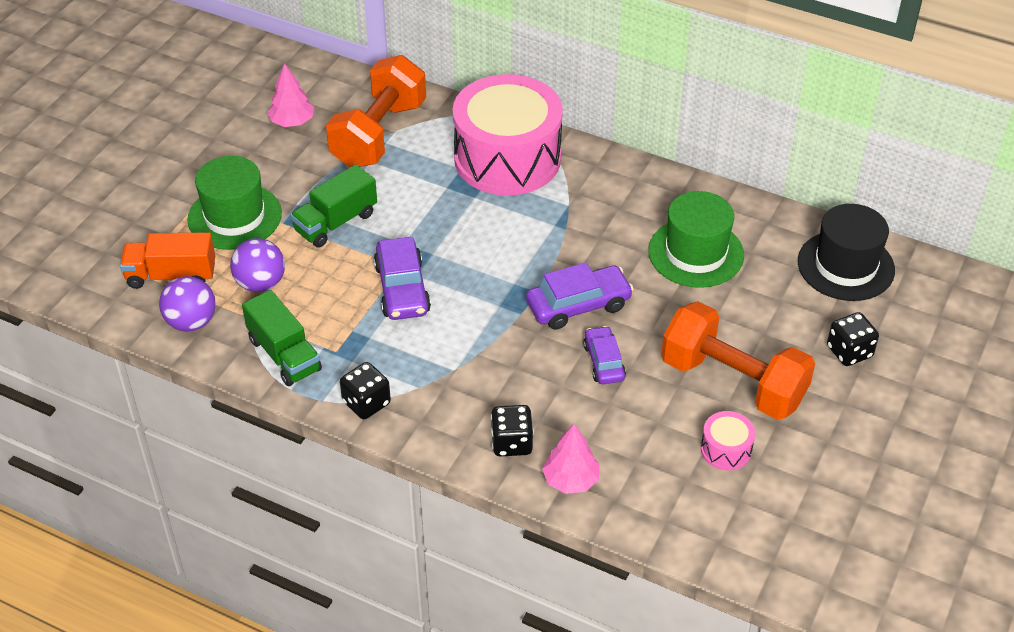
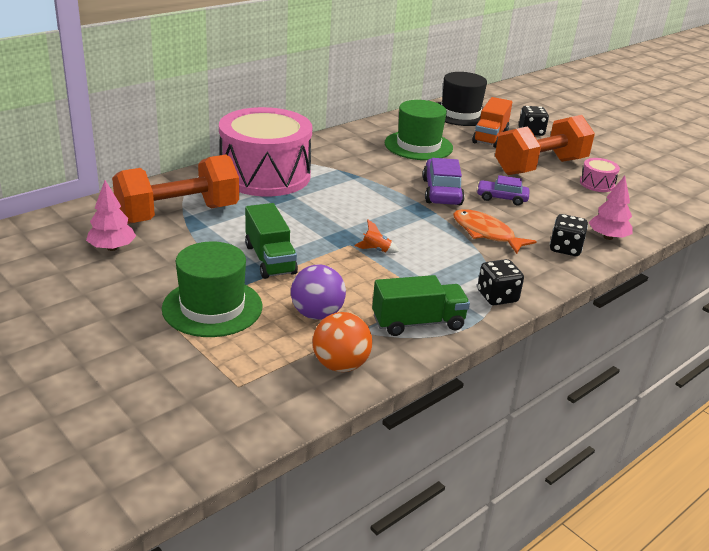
camera: 70 degrees left, 15 degrees down
orange truck [120,232,215,289] -> orange truck moved to [472,97,512,148]
purple ball [159,276,216,331] -> orange ball [313,312,372,372]
orange dumbbell [326,55,426,167] -> orange dumbbell turned 75 degrees counterclockwise [112,155,239,224]
purple car [374,237,431,320] -> orange rocket [354,219,399,253]
none -> orange fish [453,209,537,254]

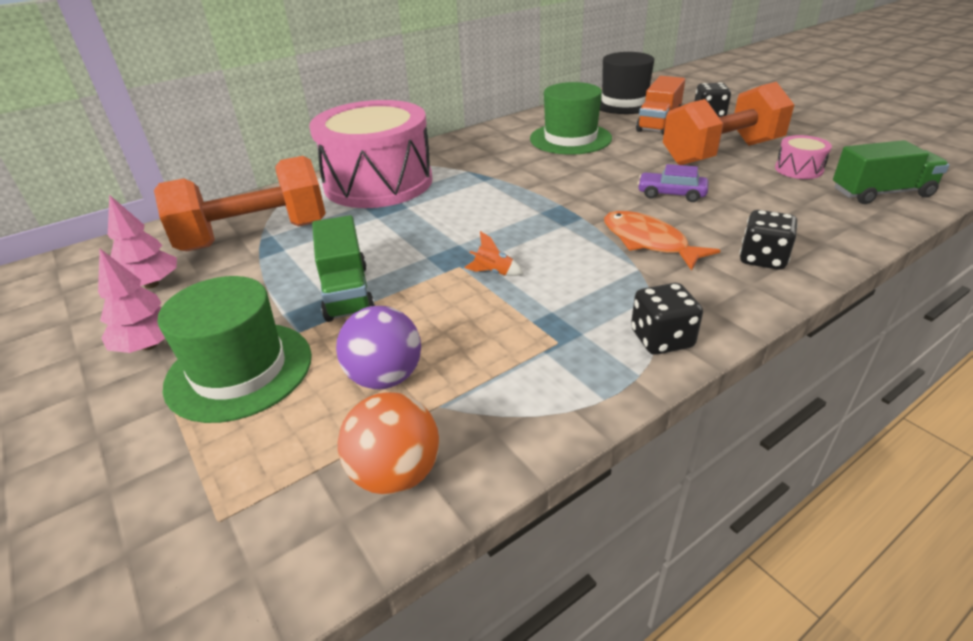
camera: 10 degrees right, 5 degrees up
green truck [372,275,470,336] -> green truck moved to [833,140,949,204]
purple car [423,158,465,205] -> none
pink tree [589,176,633,240] -> pink tree moved to [98,249,165,353]

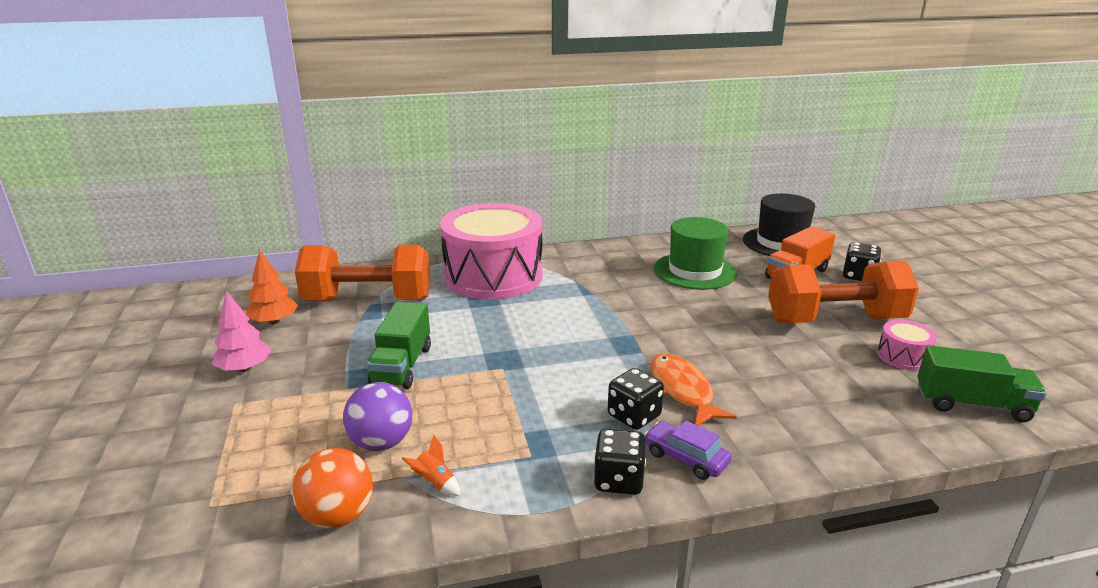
camera: 20 degrees right, 10 degrees down
pink tree [108,195,177,289] -> orange tree [246,250,298,325]
green hat [158,276,312,423] -> none
orange rocket [464,231,524,276] -> orange rocket moved to [402,435,460,496]
purple car [637,164,709,202] -> purple car moved to [644,421,732,480]
black dice [740,210,798,270] -> black dice moved to [608,368,664,430]

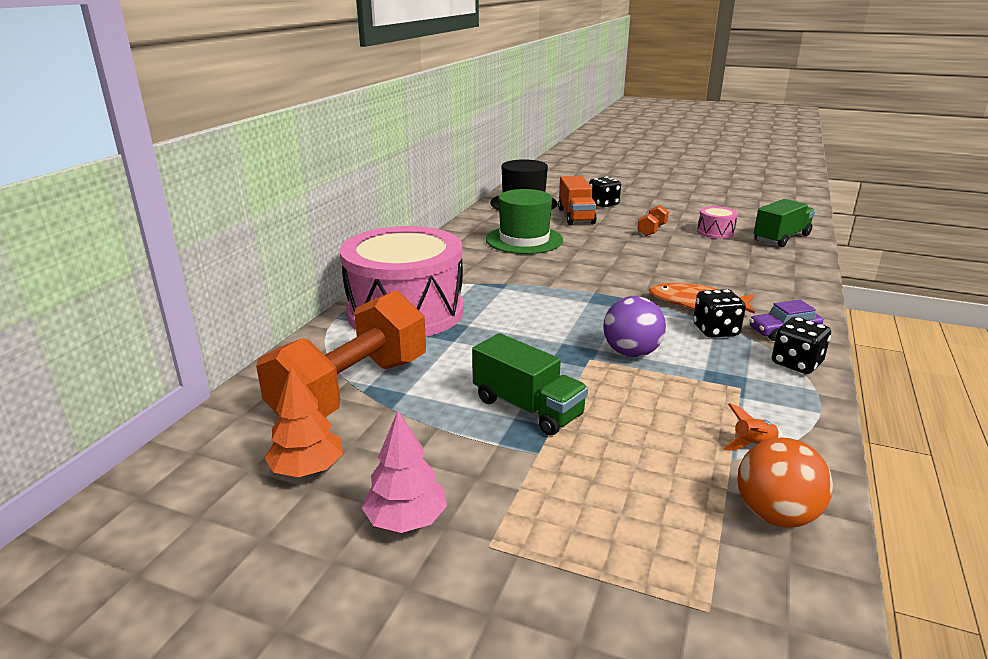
camera: 55 degrees left, 0 degrees up
purple ball [343,382,412,451] -> purple ball moved to [603,296,666,357]
orange dumbbell [768,261,919,323] -> orange dumbbell [637,205,669,236], size x0.42

